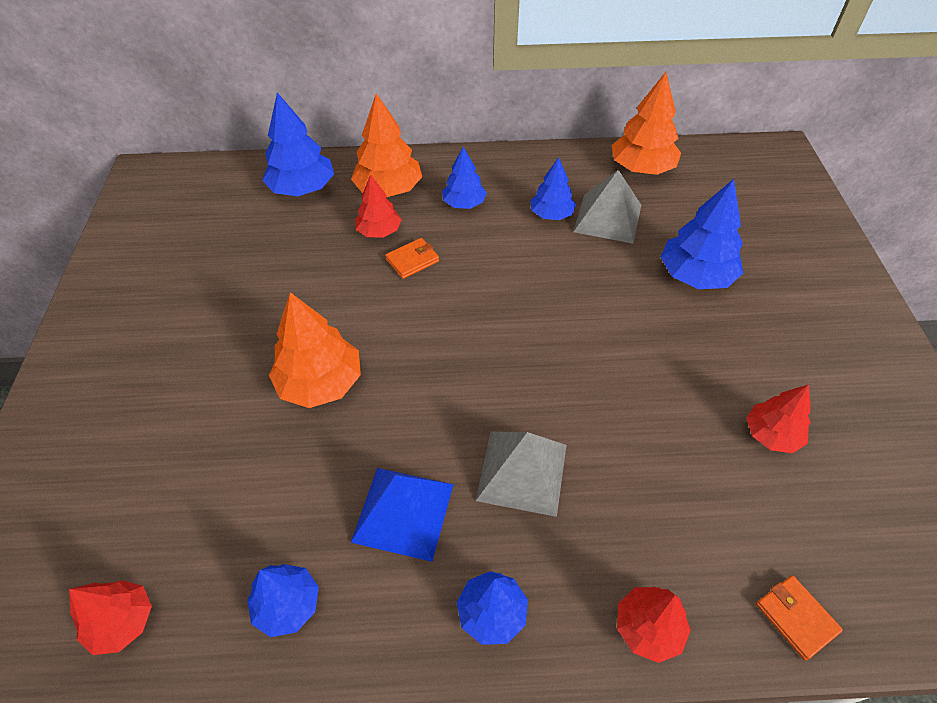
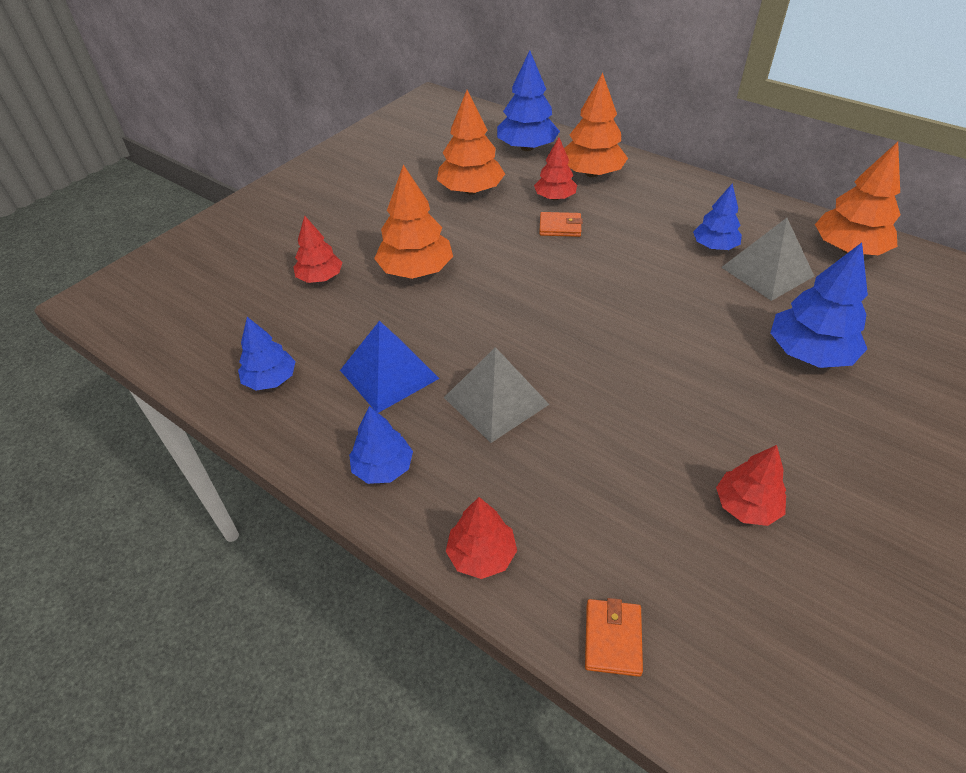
camera: 40 degrees right, 5 degrees down
red tree [69,580,152,655] -> red tree moved to [293,215,343,283]
blue tree [442,147,487,209] -> none
none -> orange tree [437,90,505,195]

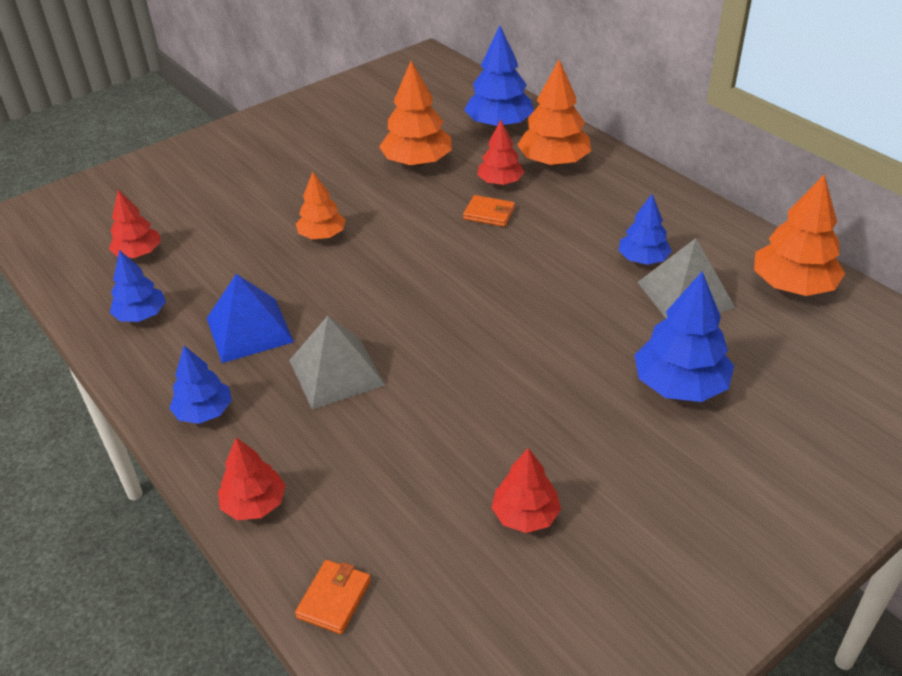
camera: 15 degrees right, 5 degrees down
red tree [293,215,343,283] -> red tree moved to [109,190,161,258]
orange tree [374,165,453,279] -> orange tree [296,172,346,239], size x0.63

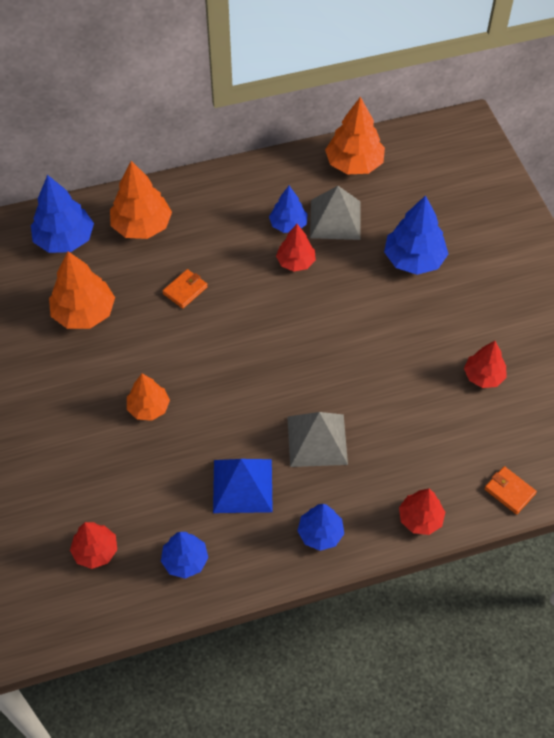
camera: 70 degrees left, 15 degrees up
red tree [478,120,524,185] -> red tree moved to [276,224,316,271]

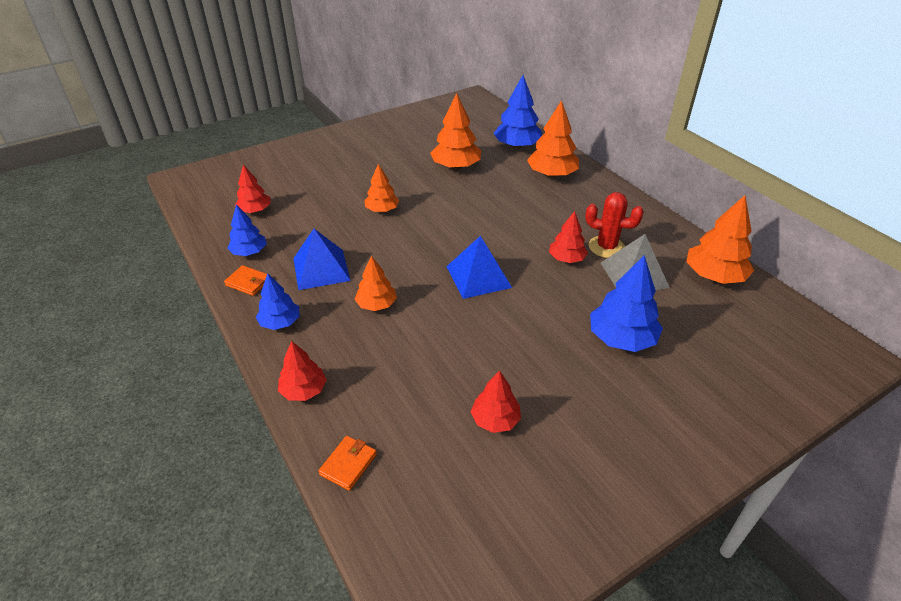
camera: 75 degrees right, 15 degrees down
orange wallet [162,269,208,309] -> orange wallet moved to [224,265,267,296]
blue tree [269,186,308,233] -> red cactus [585,192,644,258]
grey pyramid [287,412,348,467] -> orange tree [354,256,397,311]
none -> blue pyramid [446,236,512,299]

